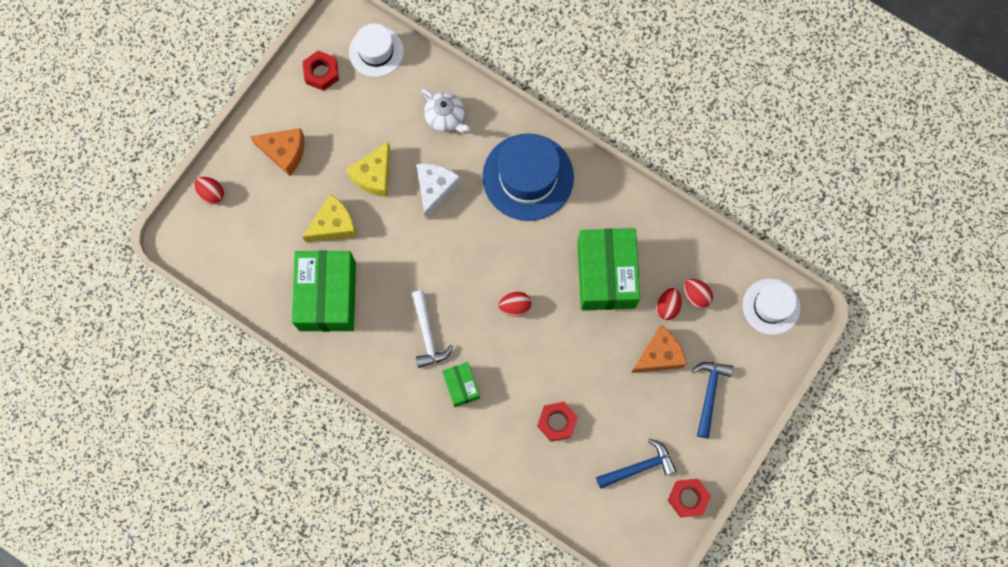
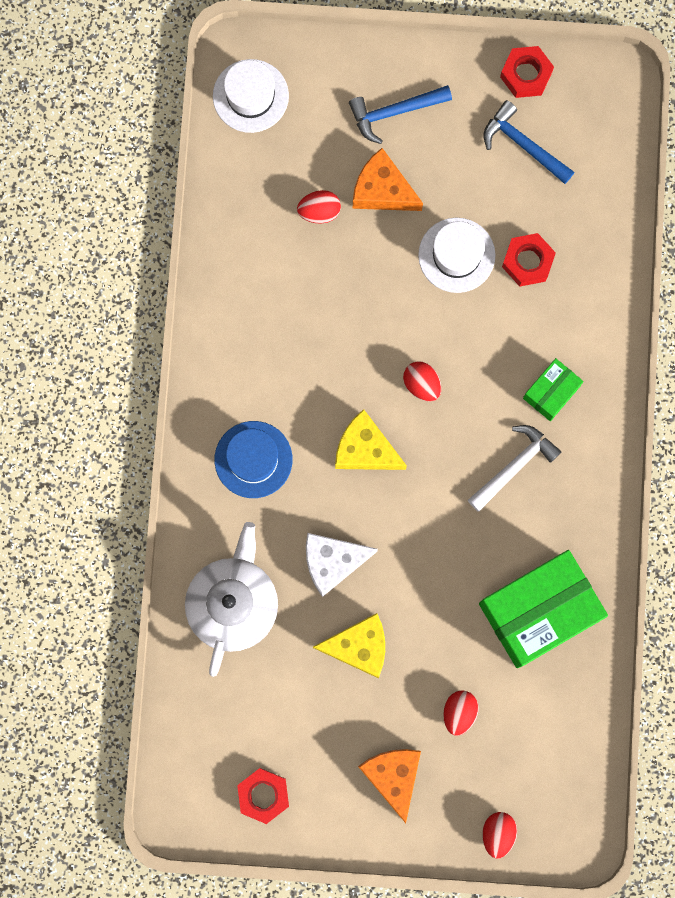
camera: 120 degrees left, 5 degrees up
yellow cheese [302,194,357,243] -> yellow cheese moved to [335,409,407,470]
white hat [349,24,404,77] -> white hat moved to [418,218,496,293]
white teapot [421,89,470,133] -> white teapot [185,522,278,677], size x1.61
blue hat [482,133,574,221] -> blue hat [215,421,292,498], size x0.61
green box [577,228,640,310] -> none
red egg [684,279,713,308] -> red egg moved to [443,690,479,736]

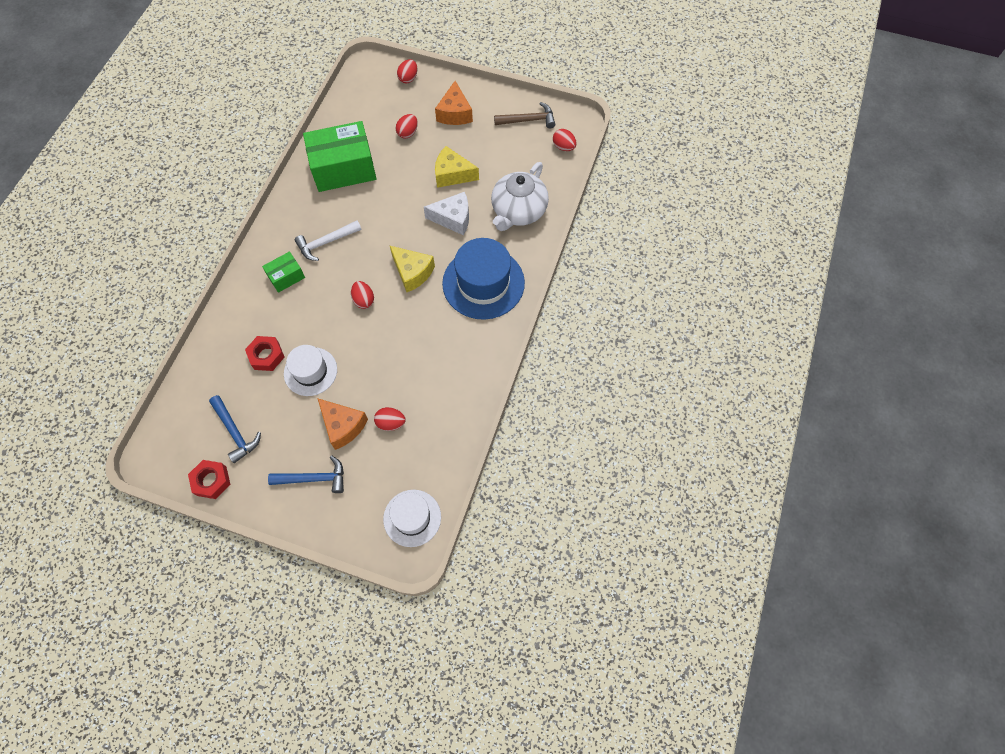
camera: 165 degrees left, 15 degrees down
blue hat [215,421,292,498] -> blue hat [442,238,525,320], size x1.63
red nut [237,768,289,824] -> brown hammer [494,102,555,128]
none -> red egg [553,129,577,151]

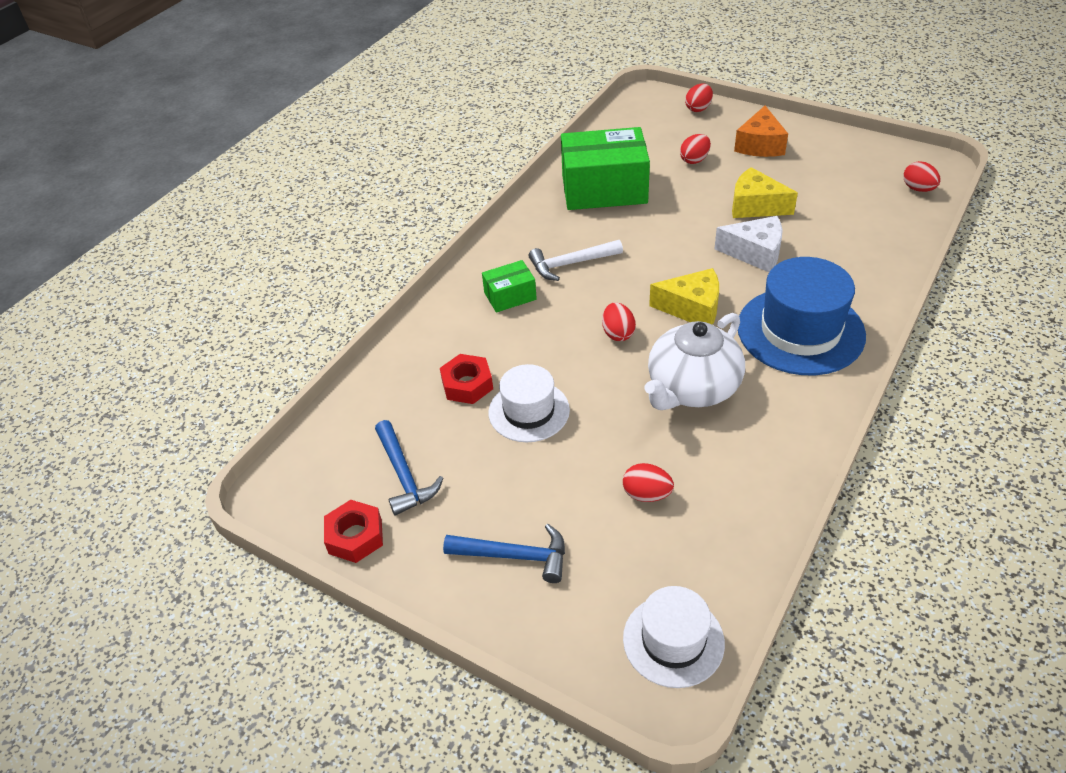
camera: 15 degrees right, 20 degrees down
orange cheese [317,398,368,450] -> none
yellow cheese [390,246,435,292] -> yellow cheese turned 45 degrees counterclockwise [649,268,719,325]
white teapot [491,162,549,231] -> white teapot moved to [644,313,745,410]
brown hammer [494,102,555,128] -> none

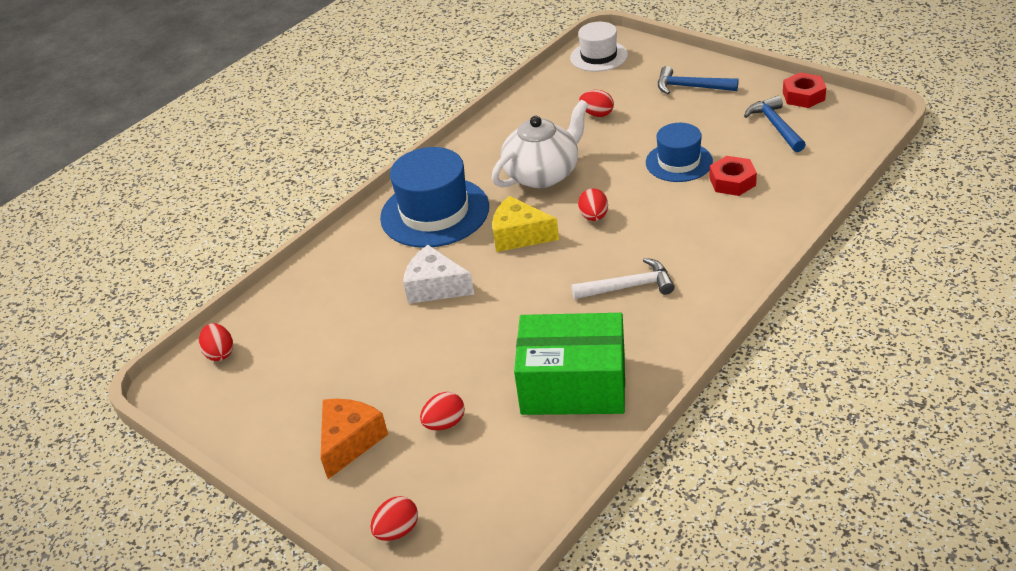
camera: 170 degrees left, 5 degrees down
green box [482,260,537,313] -> none
white hat [489,364,570,442] -> blue hat [646,123,713,182]
yellow cheese [732,167,798,218] -> none

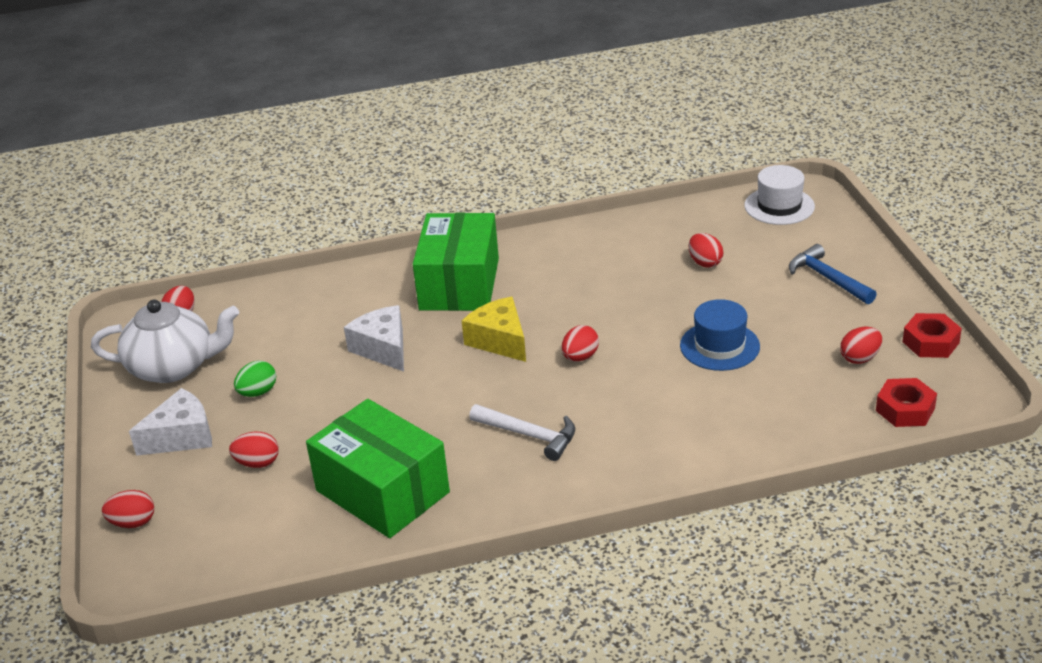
camera: 35 degrees right, 5 degrees down
orange cheese [320,399,388,479] -> white cheese [129,388,212,456]
blue hat [380,147,489,248] -> green box [413,213,499,311]
white teapot [492,100,589,188] -> white teapot moved to [91,299,239,383]
red nut [710,156,757,196] -> red nut moved to [876,378,937,427]
blue hammer [744,96,806,152] -> red egg [840,326,882,364]
none -> green egg [234,361,276,397]

